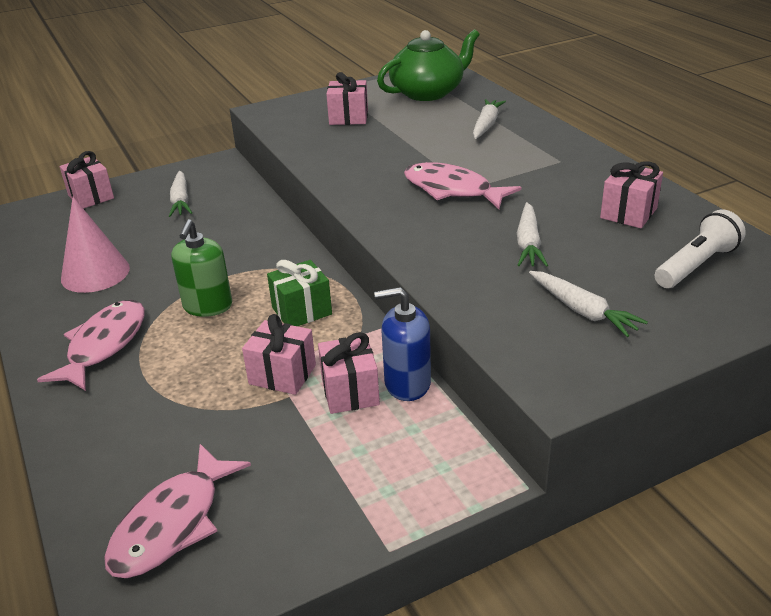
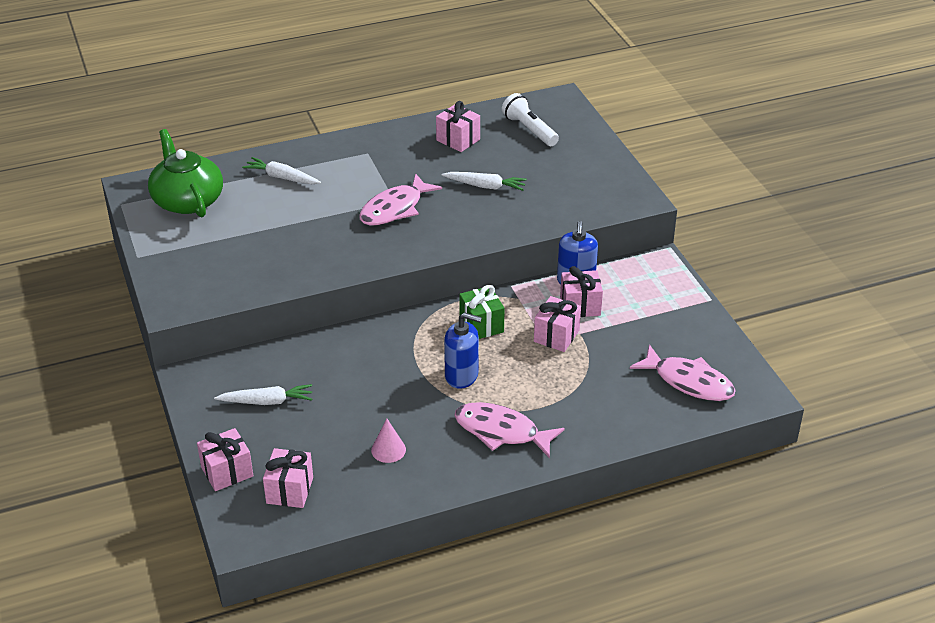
camera: 85 degrees left, 5 degrees up
pink cone [61,197,130,293] -> pink cone [371,419,406,463], size x0.56
green soap dispenser [171,219,232,317] -> blue soap dispenser [444,312,482,389]
pink gift [326,72,368,125] -> pink gift moved to [263,448,313,508]
white carrot [529,271,648,337] -> none

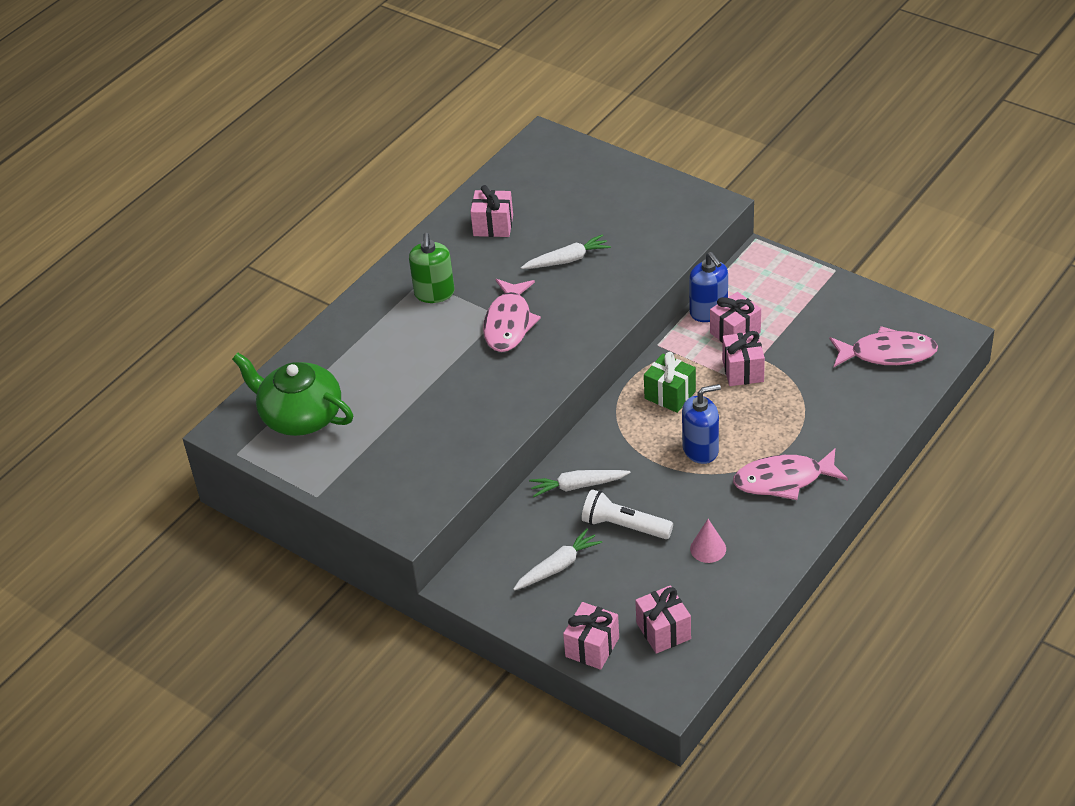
camera: 30 degrees left, 5 degrees up
white carrot [242,157,321,184] -> white carrot moved to [529,470,631,497]
white flashlight [502,93,559,146] -> white flashlight moved to [582,489,673,539]
none -> green soap dispenser [409,233,455,303]

